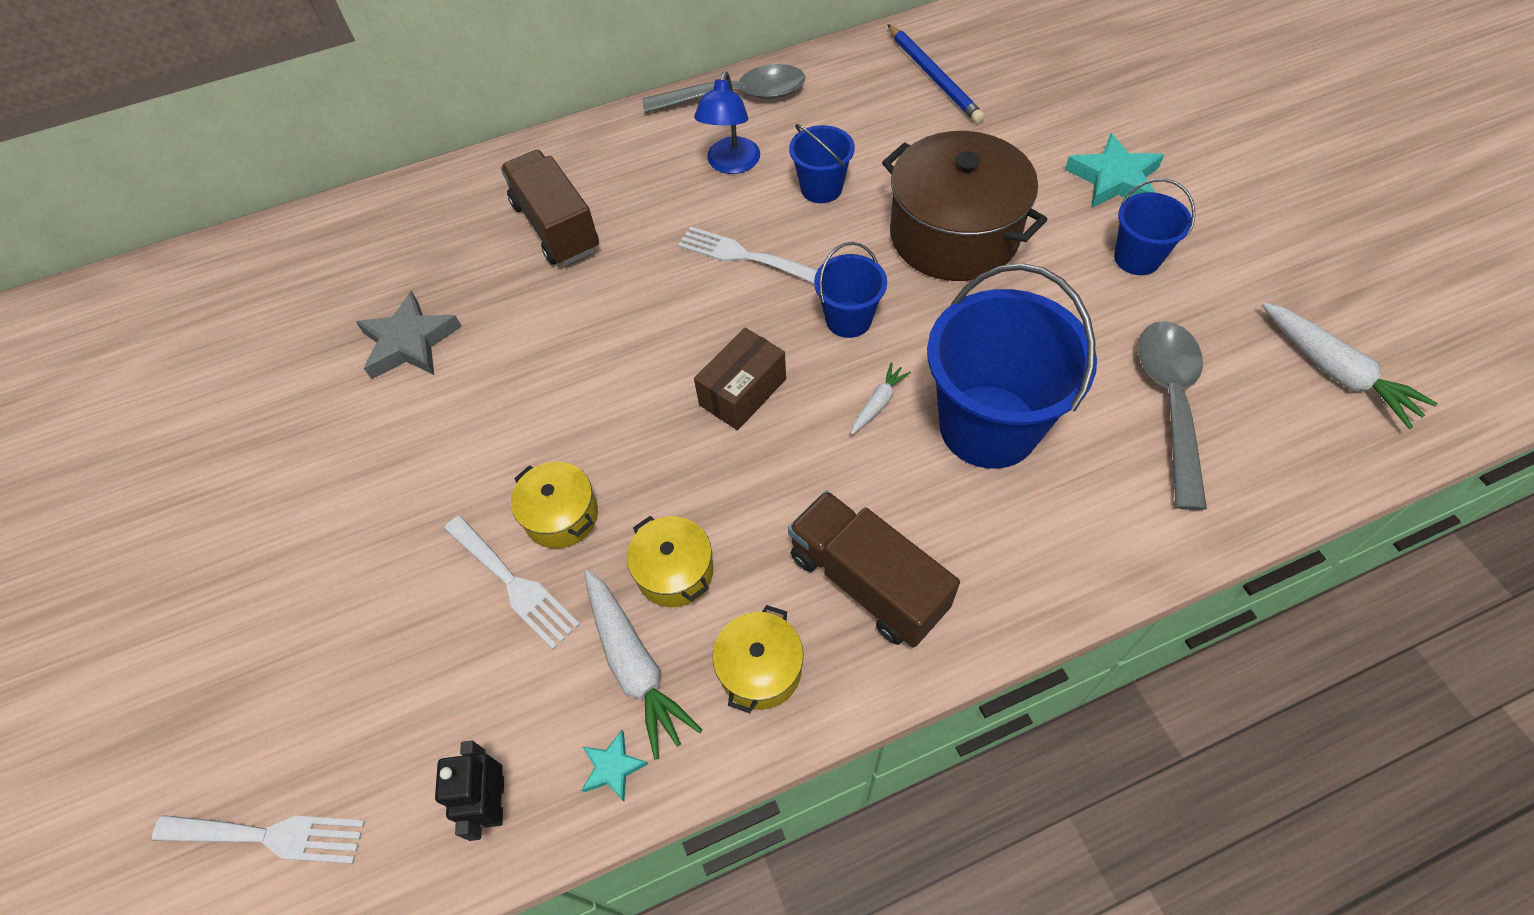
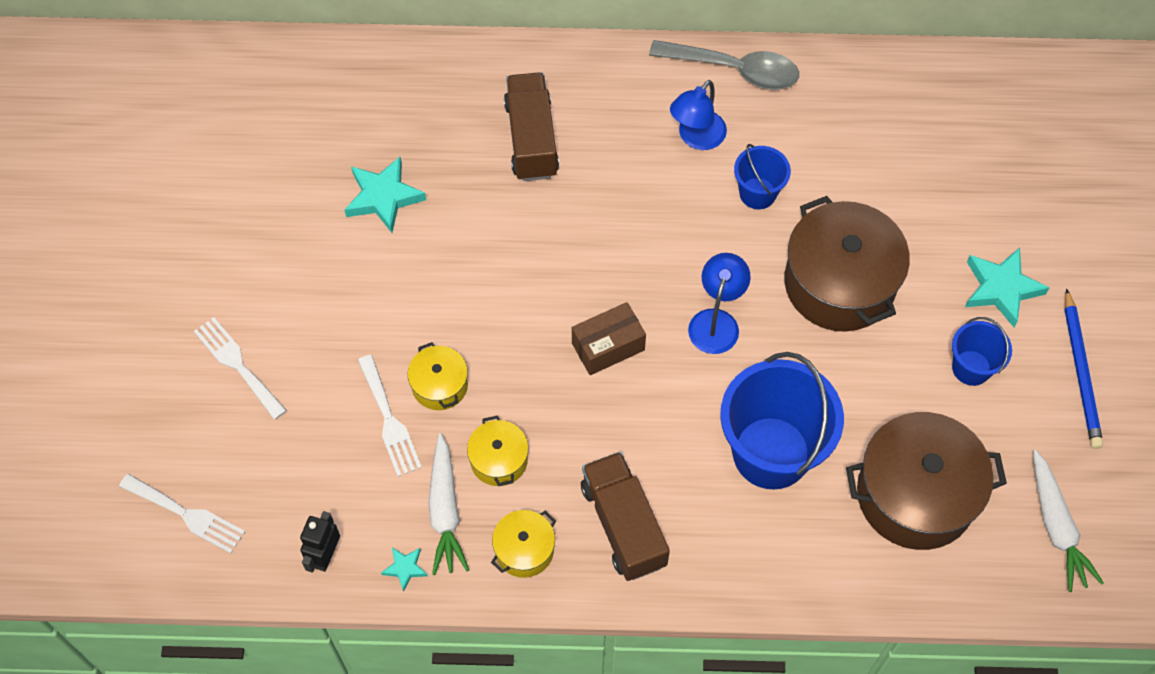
camera: 20 degrees right, 5 degrees up
grey star [356,291,462,379] -> turquoise star [345,156,426,233]
white fork [678,226,817,283] -> white fork moved to [194,317,287,420]
blue bucket [814,242,887,338] -> blue lamp [688,253,751,354]
white carrot [851,363,911,435] -> none
blue pencil [888,24,985,124] -> blue pencil moved to [1065,288,1103,449]
grey spoon [1138,321,1207,510] -> brown pot [846,412,1007,550]

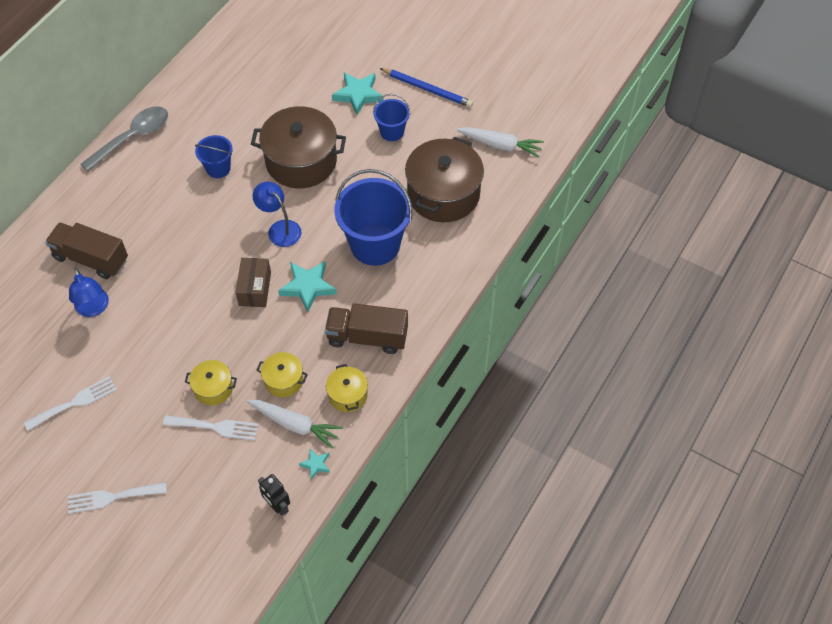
camera: 60 degrees left, 5 degrees down
white fork [119,474,245,554] -> white fork moved to [24,376,117,431]
turquoise star [345,156,426,233] -> turquoise star moved to [278,261,337,313]
blue lamp [670,80,727,150] -> blue lamp moved to [69,268,109,317]

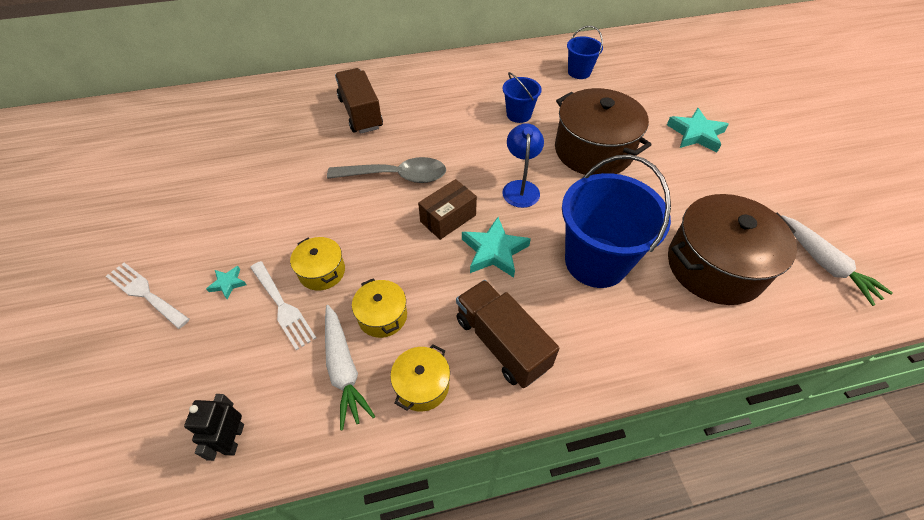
camera: 45 degrees right, 5 degrees down
white fork [24,376,117,431] -> none
blue lamp [69,268,109,317] -> none
grey spoon [81,106,168,172] -> grey spoon moved to [327,157,446,183]
turquoise star [299,449,330,480] -> turquoise star moved to [206,266,247,300]
blue bucket [373,94,410,141] -> blue bucket moved to [567,26,603,79]
blue pencil [380,68,473,107] -> none

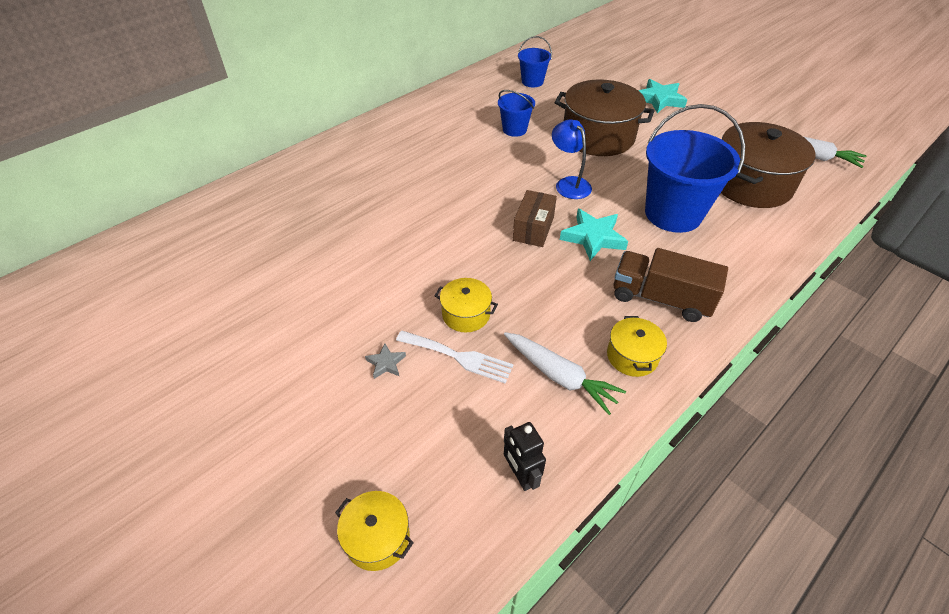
camera: 30 degrees left, 5 degrees down
white fork [106,263,190,329] -> none
turquoise star [206,266,247,300] -> grey star [365,343,406,379]
grey spoon [327,157,446,183] -> none
brown truck [335,68,383,134] -> none
yellow pot [352,278,407,338] -> yellow pot moved to [335,491,414,571]

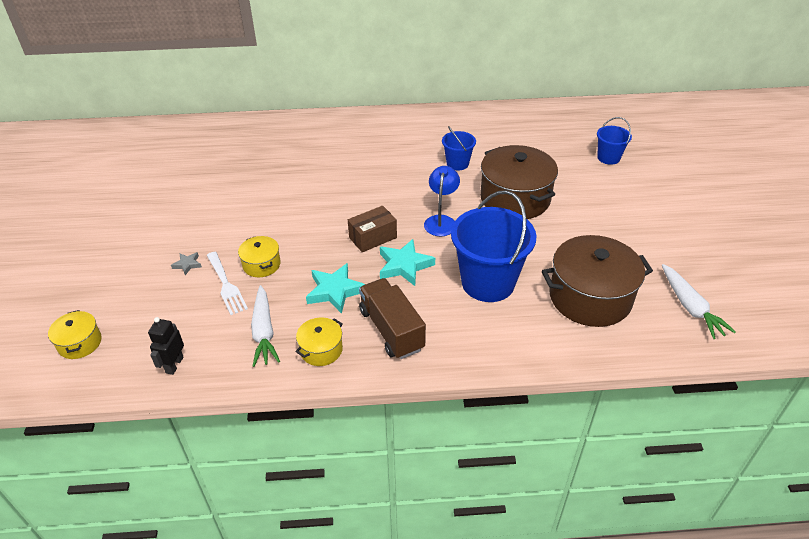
camera: 40 degrees right, 5 degrees down
blue bucket [518,36,552,88] -> blue bucket moved to [597,117,632,165]
turquoise star [638,79,687,113] -> turquoise star moved to [306,263,365,314]

